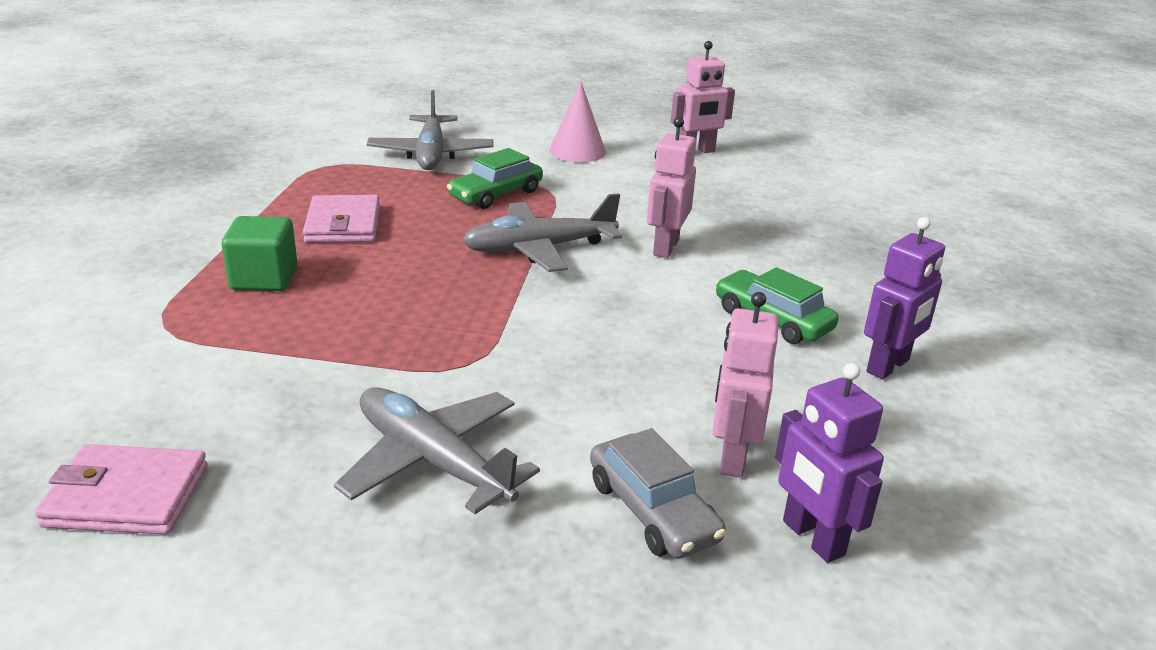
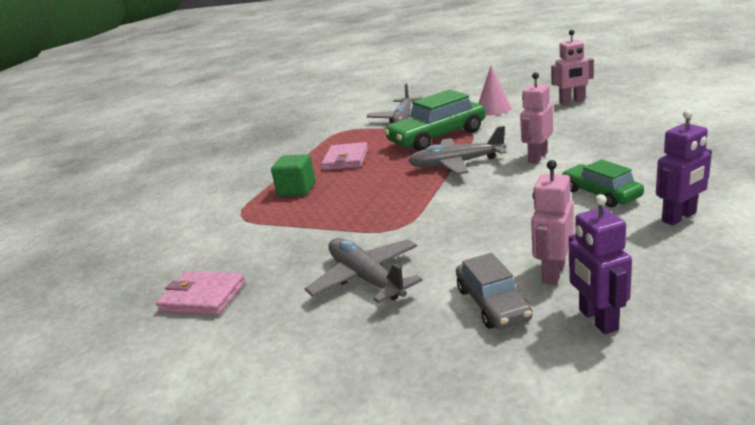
camera: 20 degrees right, 5 degrees down
green car [447,148,543,209] -> green car [384,90,486,151], size x1.69

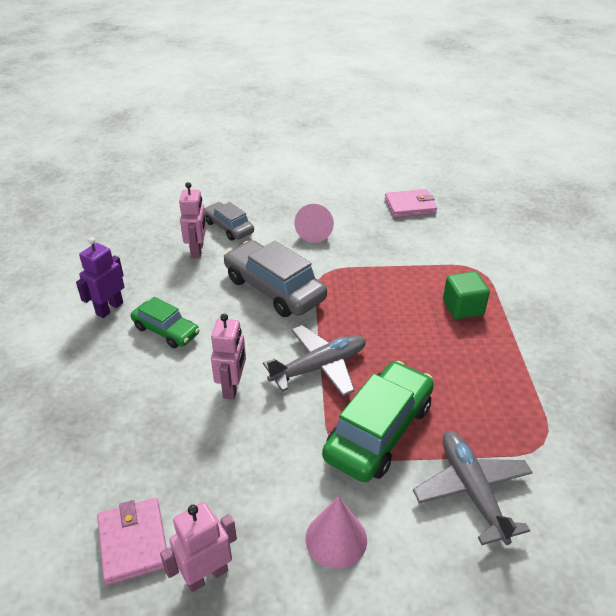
camera: 150 degrees right, 15 degrees up
grey plane [305,238,423,303] -> pink cone [294,204,334,243]
pink wallet [321,142,368,170] -> pink wallet moved to [97,498,167,585]
purple robot [569,194,632,334] -> none
none -> grey car [223,240,327,317]

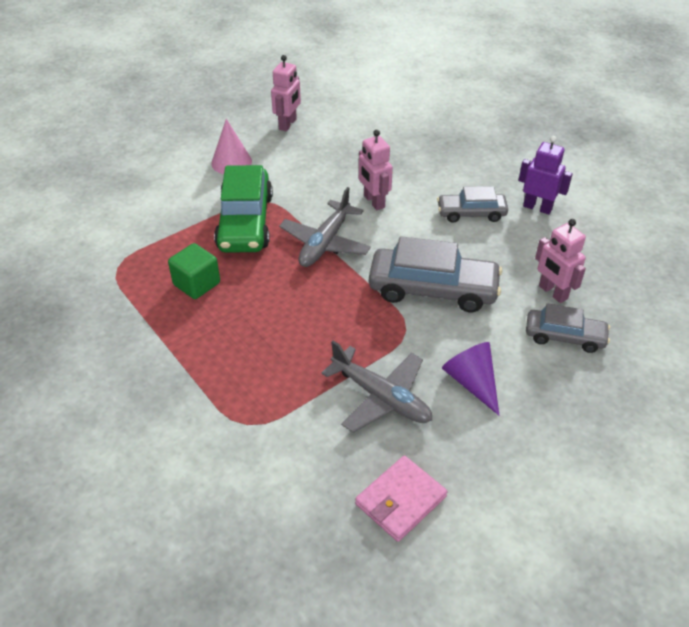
camera: 145 degrees right, 5 degrees up
purple robot [76,237,124,318] -> purple robot turned 60 degrees counterclockwise [519,136,573,214]
pink wallet [97,498,167,585] -> none
green car [131,297,200,348] -> grey car [437,186,508,223]
pink cone [294,204,334,243] -> purple cone [442,342,500,416]
grey plane [413,431,533,545] -> grey plane moved to [322,341,432,433]
green cube [443,271,490,319] -> green cube moved to [168,243,220,299]

